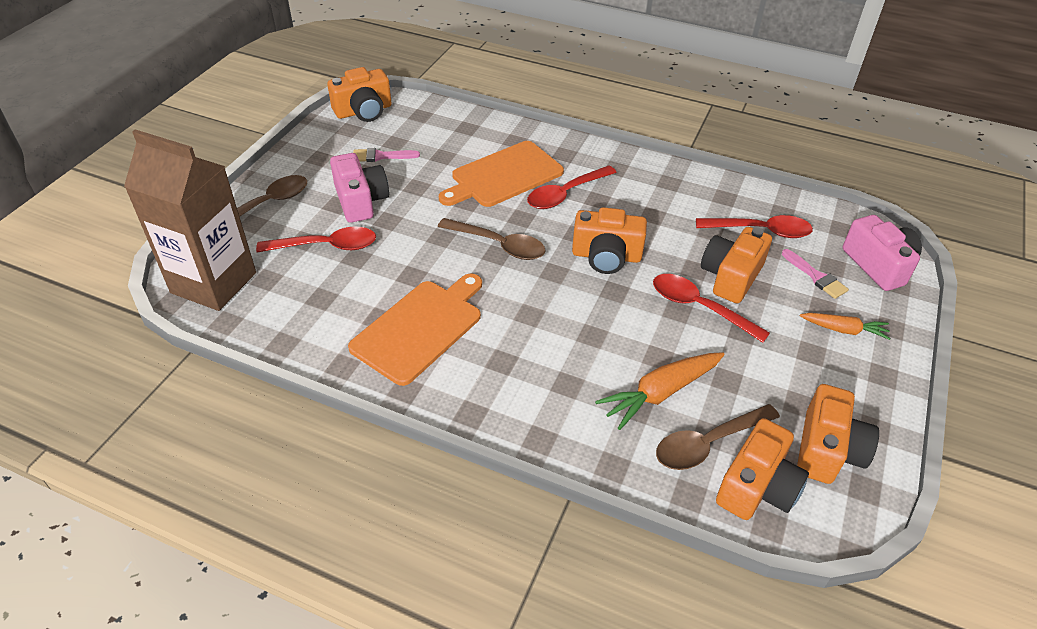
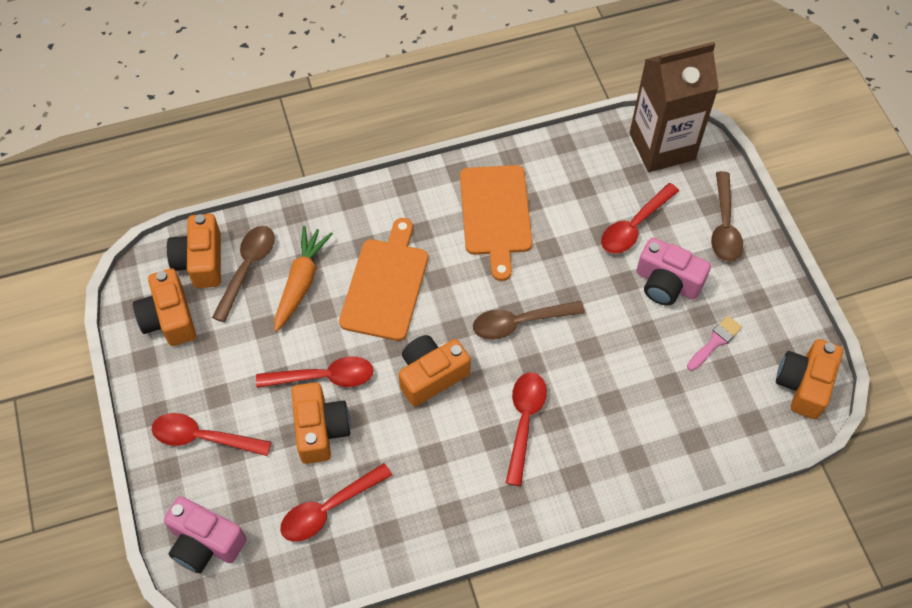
camera: 140 degrees right, 15 degrees up
orange cutting board [439,141,564,207] -> orange cutting board moved to [339,218,428,341]
pink brush [782,249,849,299] -> none
orange carrot [800,313,891,340] -> red spoon [152,413,271,456]

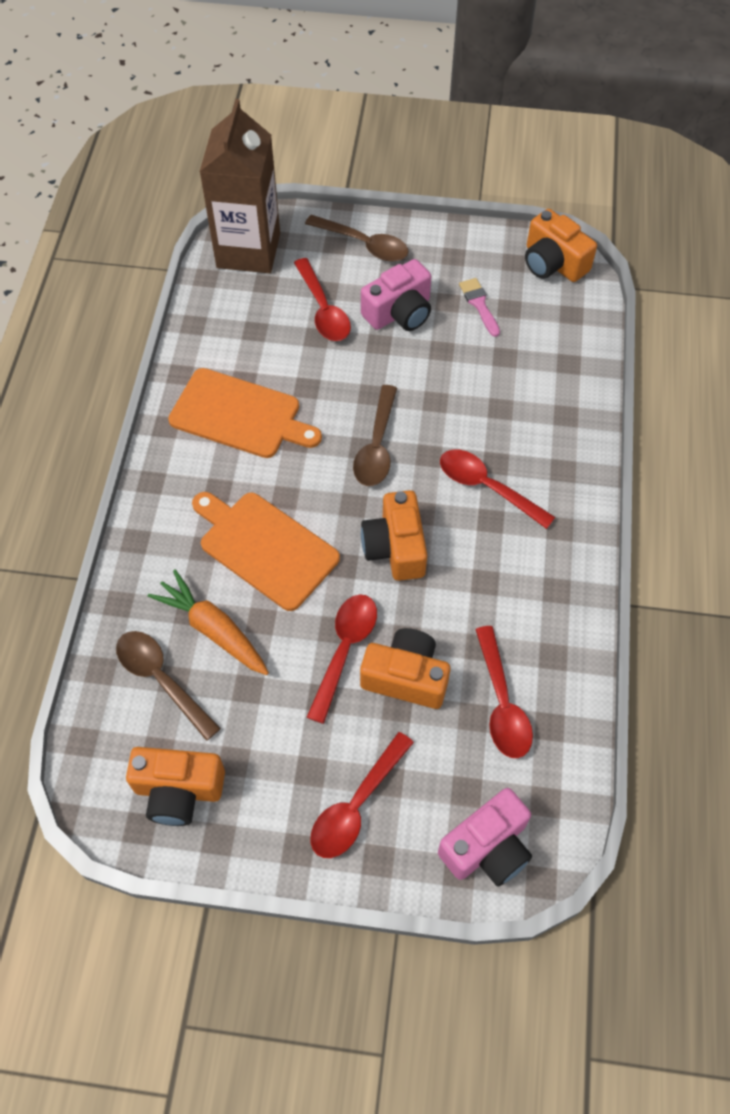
camera: 65 degrees left, 0 degrees up
orange camera [167,214,221,288] -> none

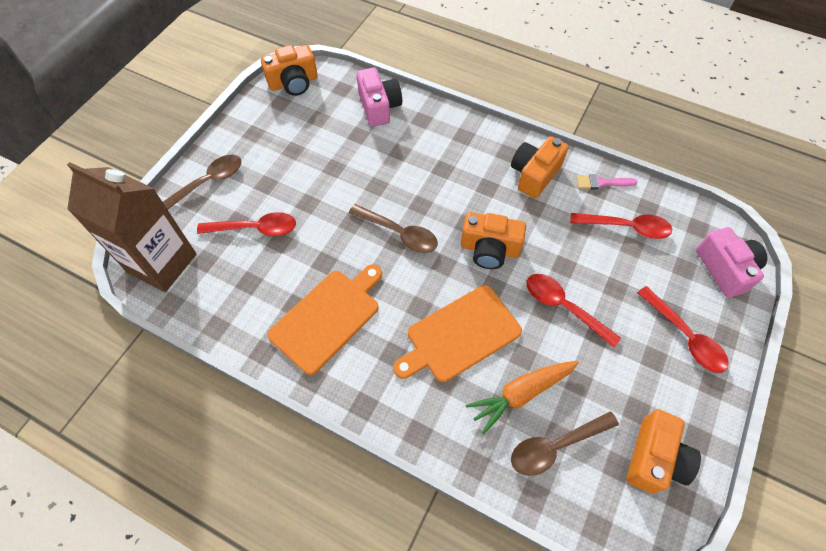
camera: 70 degrees left, 0 degrees up
orange camera [360,628,451,709] -> orange camera moved to [511,136,569,198]
pink camera [361,259,431,331] -> pink camera moved to [356,68,402,127]
red spoon [440,450,555,529] -> none
pink brush [459,278,500,337] -> pink brush moved to [576,174,638,189]

